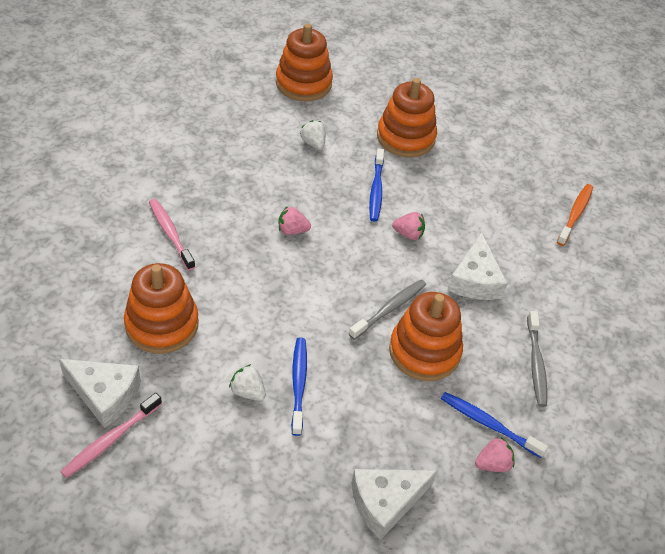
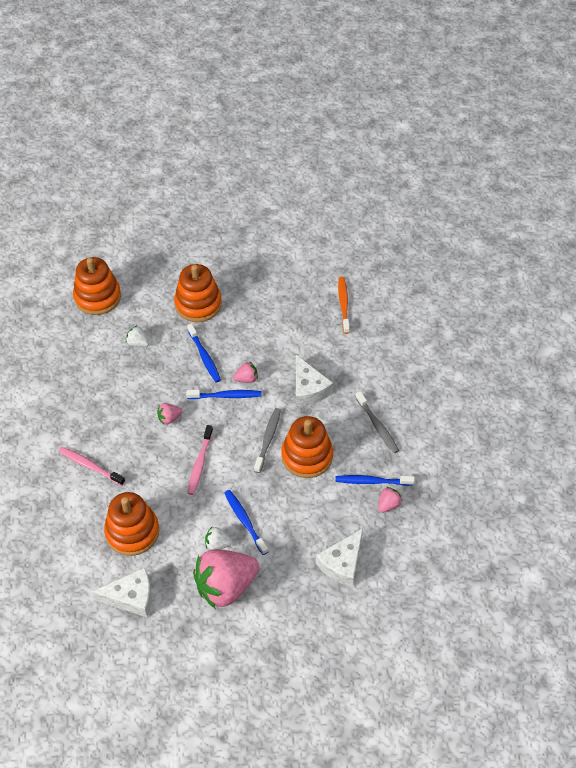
camera: 25 degrees left, 5 degrees up
pink toothbrush [60,393,162,478] -> pink toothbrush moved to [188,425,213,495]
none -> blue toothbrush [186,390,262,399]
none -> pink strawberry [193,549,259,609]

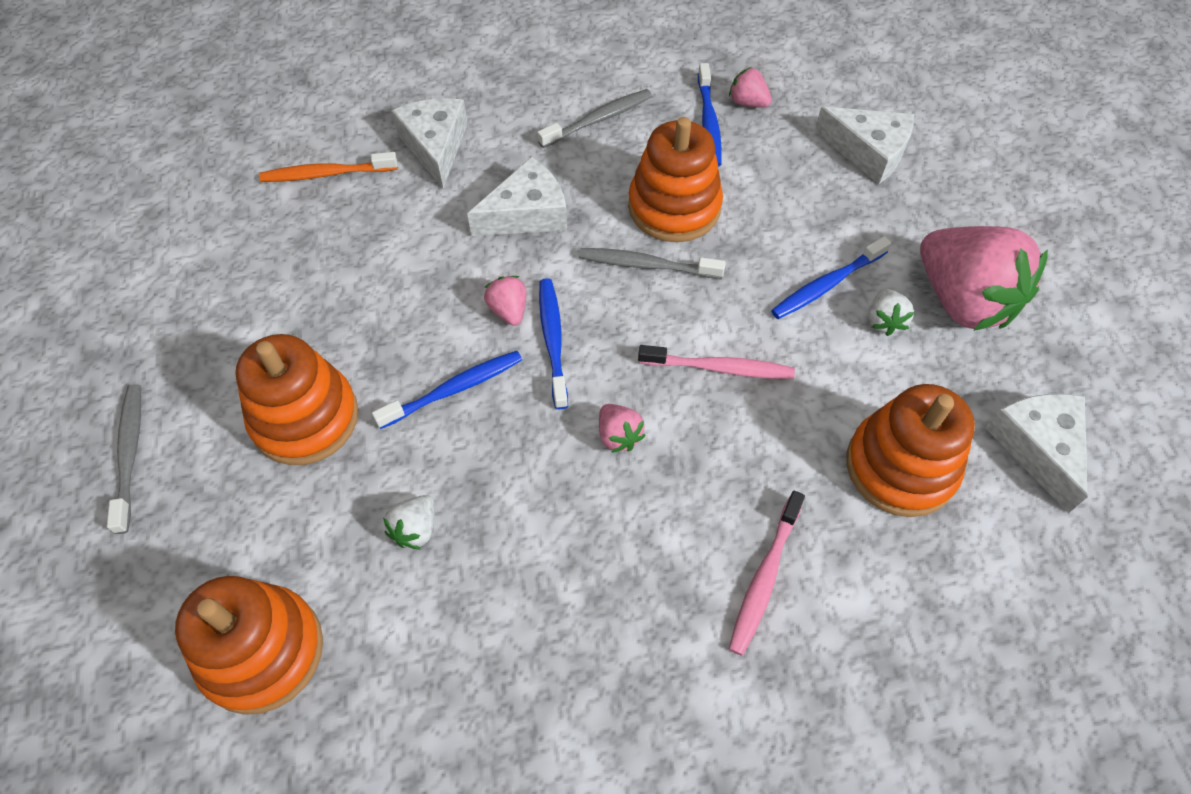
camera: 95 degrees left, 5 degrees up
none -> grey toothbrush [107,384,141,534]
none -> white cheese [391,98,468,189]

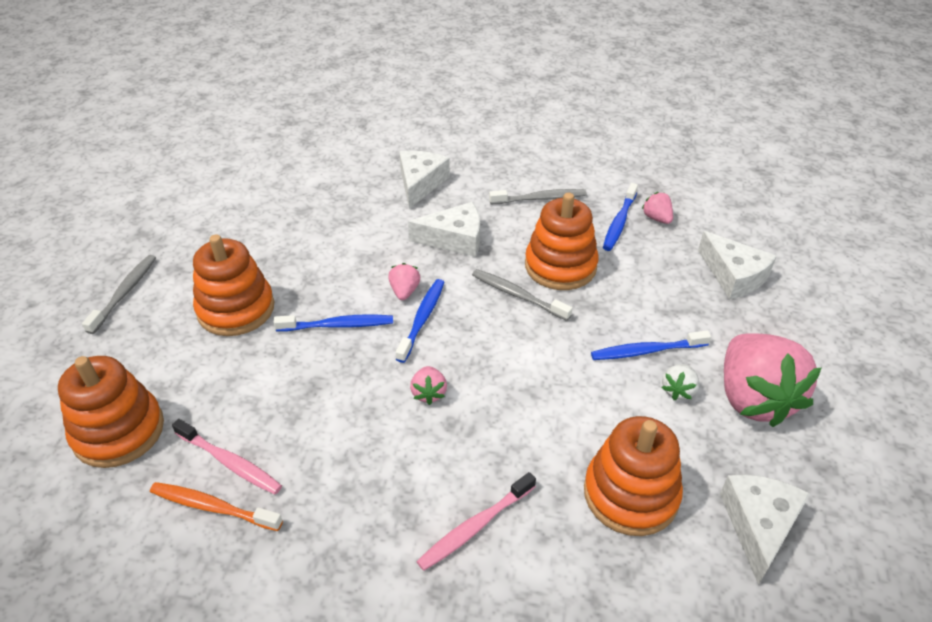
camera: 25 degrees right, 15 degrees down
orange toothbrush [259,152,398,182] -> orange toothbrush moved to [150,482,283,531]
white strawberry [383,495,435,550] -> none
pink toothbrush [638,345,795,379] -> pink toothbrush moved to [172,419,282,495]

